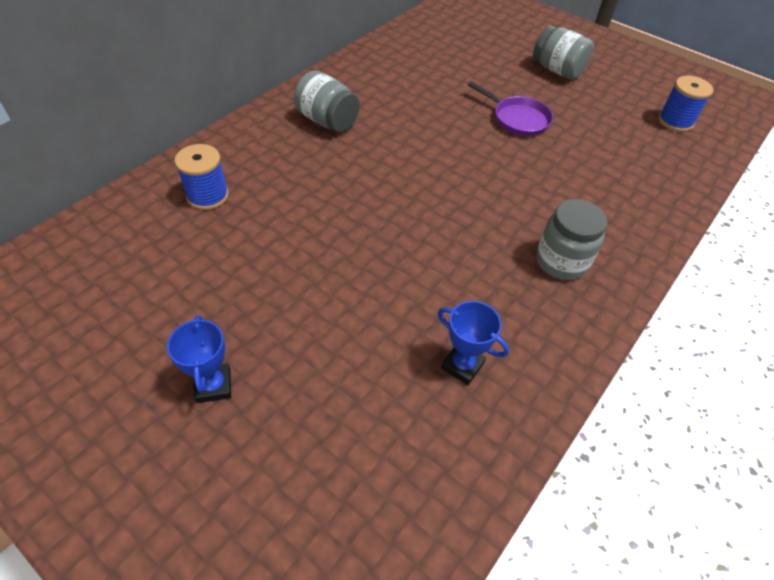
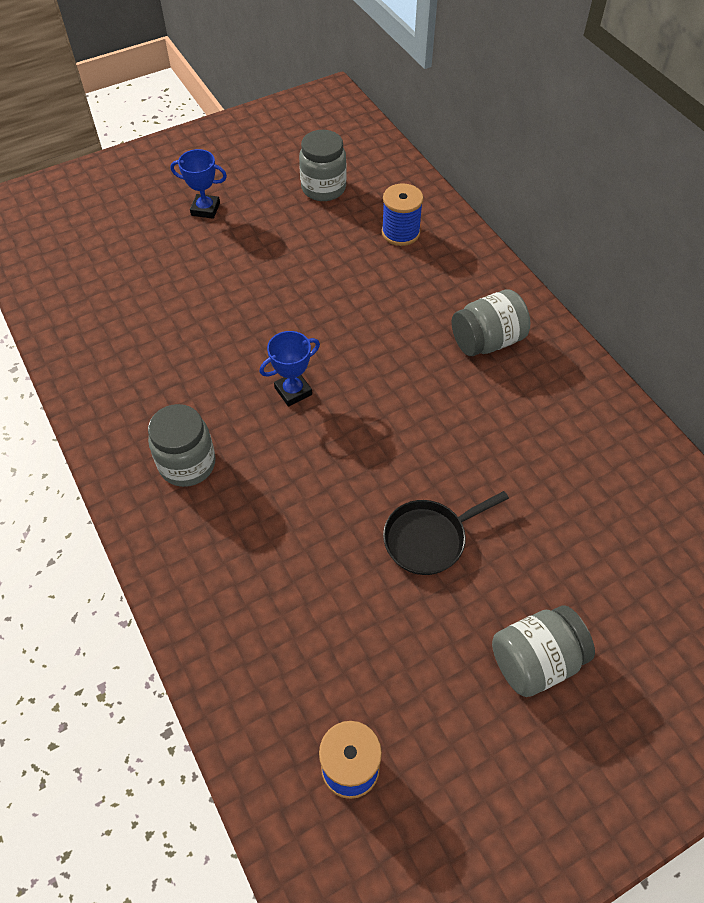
camera: 115 degrees right, 5 degrees up
blue trophy [438,301,509,385] -> blue trophy moved to [260,331,320,407]
purple pan [468,81,553,136] -> black pan [383,491,509,575]
none -> grey jar [299,130,347,201]

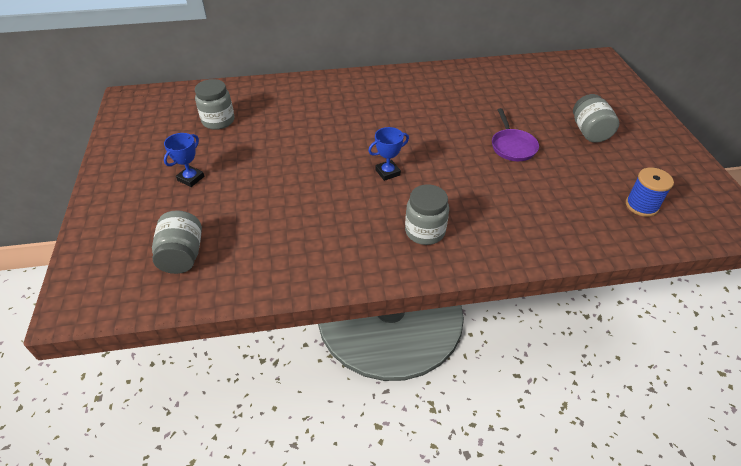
camera: 70 degrees left, 10 degrees down
blue trophy [260,331,320,407] -> blue trophy turned 75 degrees clockwise [368,127,409,181]
blue spool [382,183,423,246] -> none
black pan [383,491,509,575] -> purple pan [492,108,539,161]
grey jar [452,289,530,356] -> grey jar moved to [152,210,202,274]

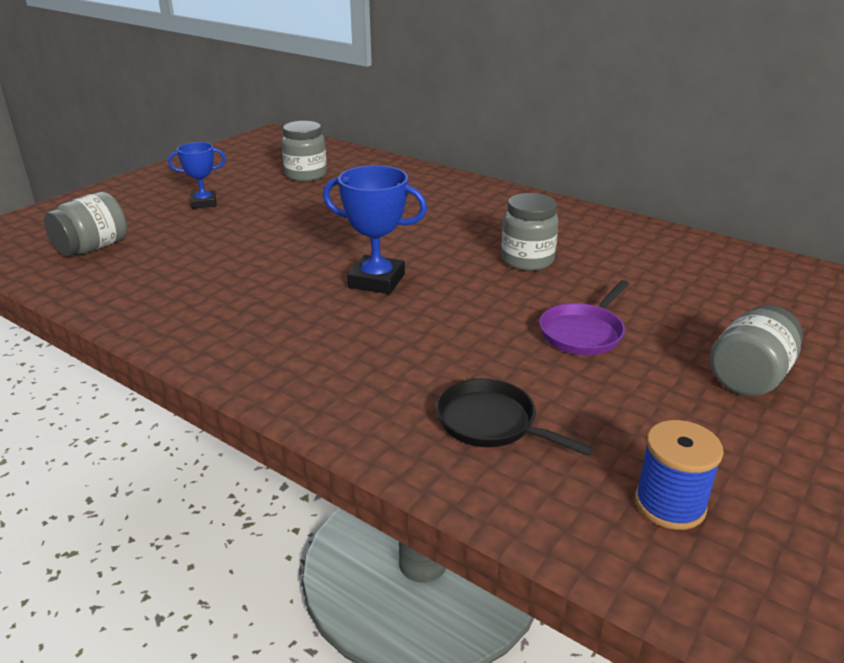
camera: 45 degrees right, 15 degrees down
blue trophy [368,127,409,181] -> blue trophy [323,165,427,294], size x1.56
grey jar [405,184,449,245] -> grey jar moved to [501,193,559,271]
none -> black pan [436,378,594,456]

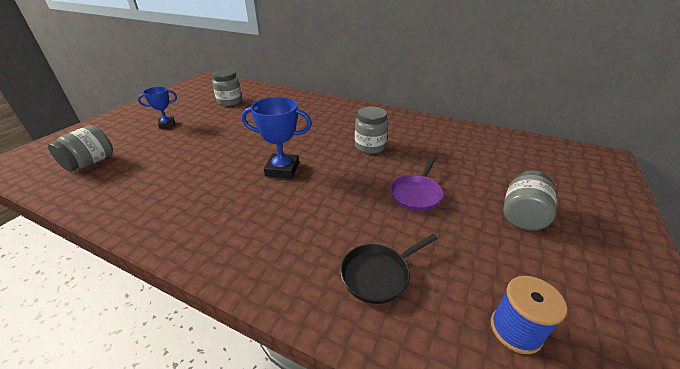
camera: 10 degrees left, 5 degrees up
black pan [436,378,594,456] -> black pan turned 60 degrees counterclockwise [340,234,438,304]

